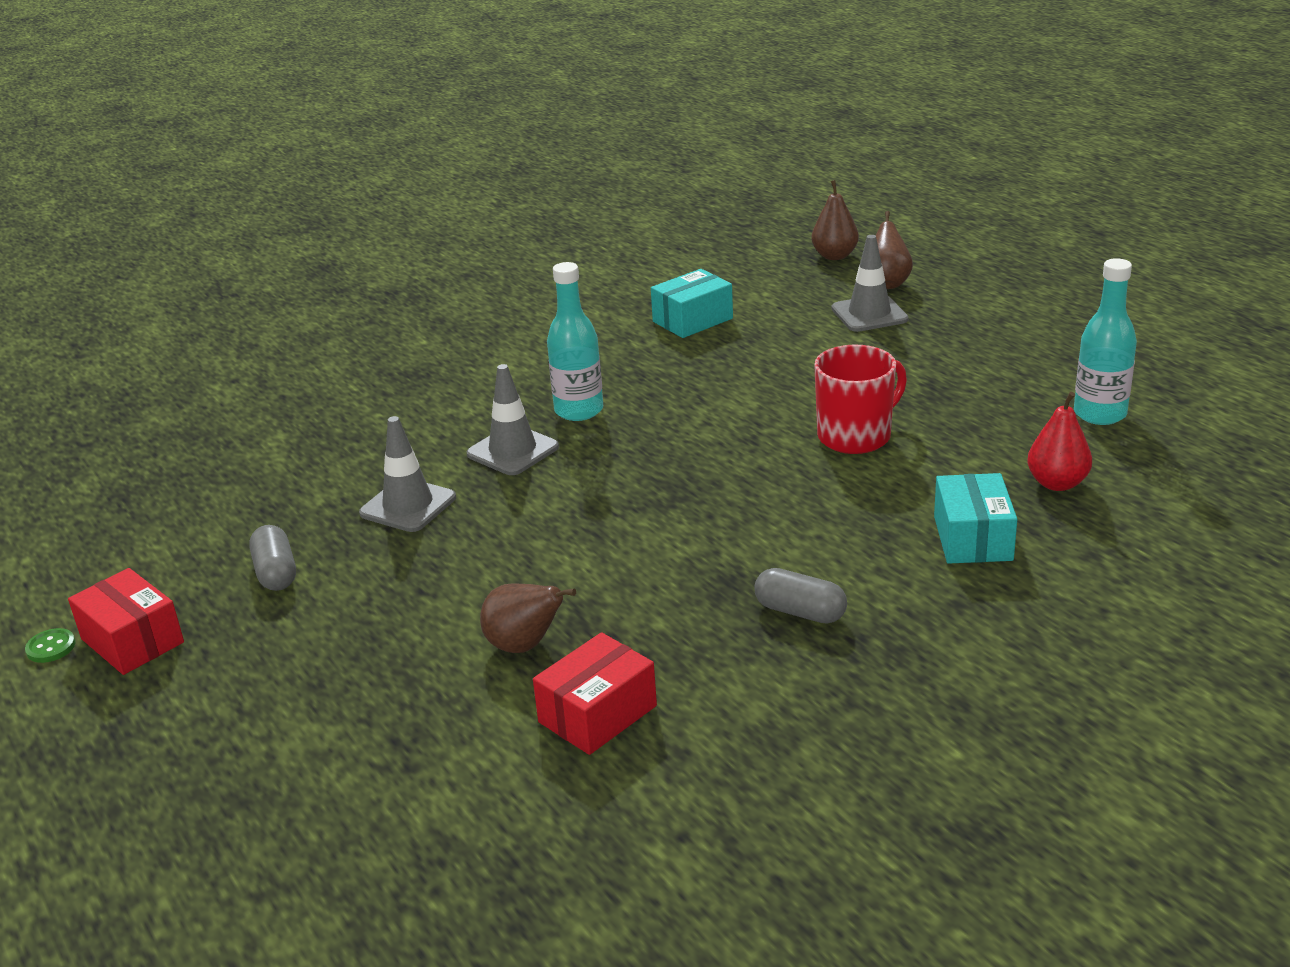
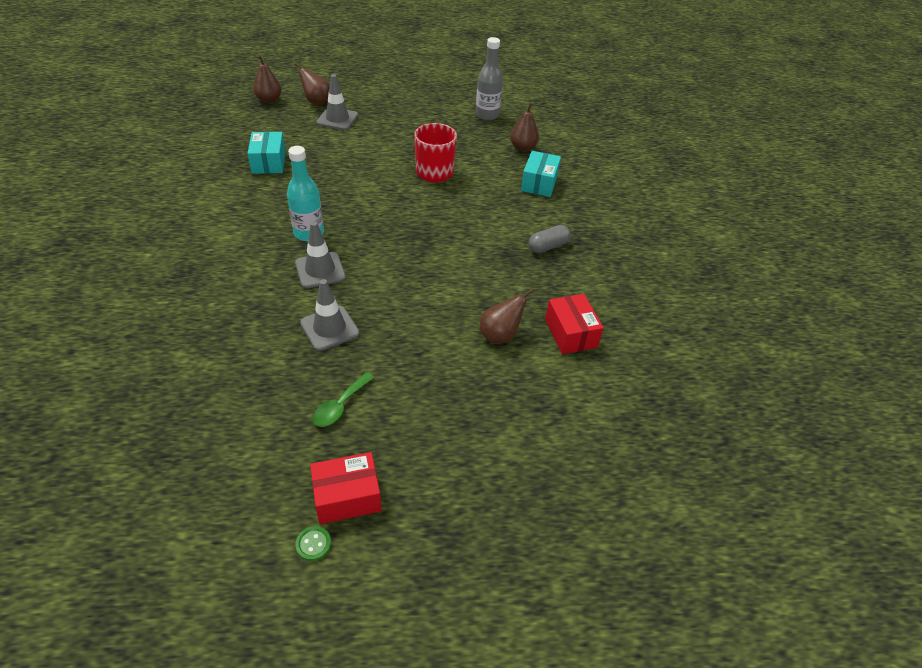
camera: 65 degrees left, 15 degrees up
grey capsule [249,525,296,591] -> green spoon [313,372,374,427]
turquoise box [934,473,1017,564] -> turquoise box turned 75 degrees clockwise [521,151,561,197]
red pear [1027,392,1092,491] -> brown pear [510,103,539,152]
turquoise bottle [1074,258,1137,425] -> grey bottle [475,37,503,121]

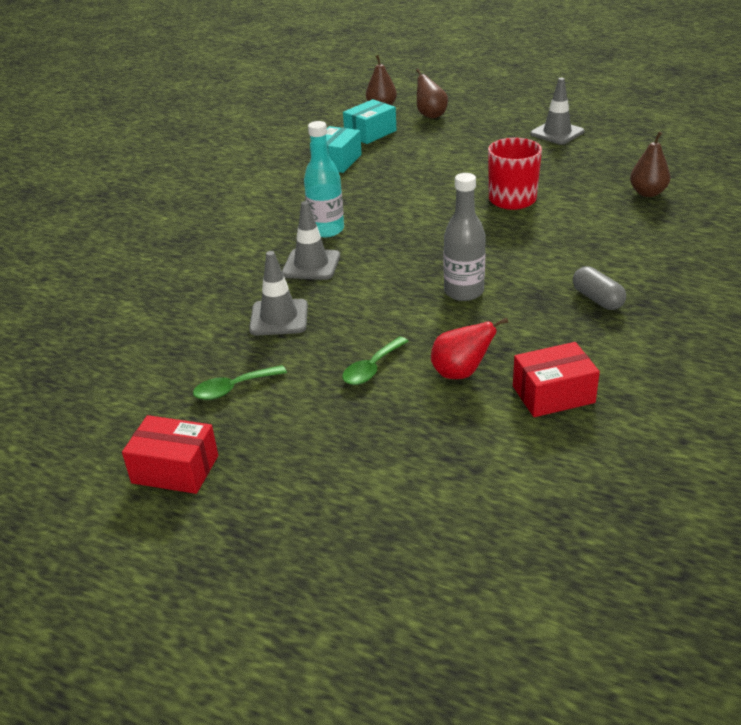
camera: 35 degrees right, 10 degrees down
green button [295,526,331,561] -> none
grey traffic cone [316,74,358,130] -> grey traffic cone moved to [530,78,584,145]
grey bottle [475,37,503,121] -> grey bottle moved to [444,173,486,301]
brown pear [480,288,534,344] -> red pear [431,318,508,379]
turquoise box [521,151,561,197] -> turquoise box moved to [343,99,396,144]
grey capsule [528,225,571,253] -> grey capsule turned 60 degrees clockwise [573,266,626,310]
red box [545,294,604,354] -> red box turned 60 degrees clockwise [513,342,600,417]
none -> green spoon [342,337,409,385]

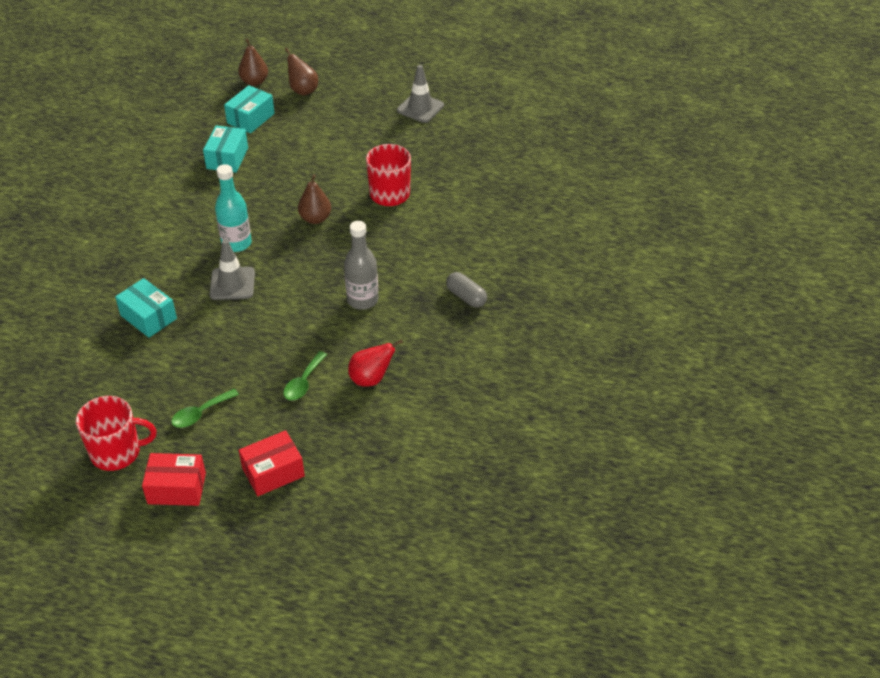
camera: 15 degrees left, 10 degrees up
grey traffic cone [249,251,308,335] -> none
red box [513,342,600,417] -> red box moved to [239,430,305,496]
brown pear [630,132,670,197] -> brown pear moved to [298,174,331,224]
none -> red mug [76,396,157,471]
none -> turquoise box [115,278,177,338]

